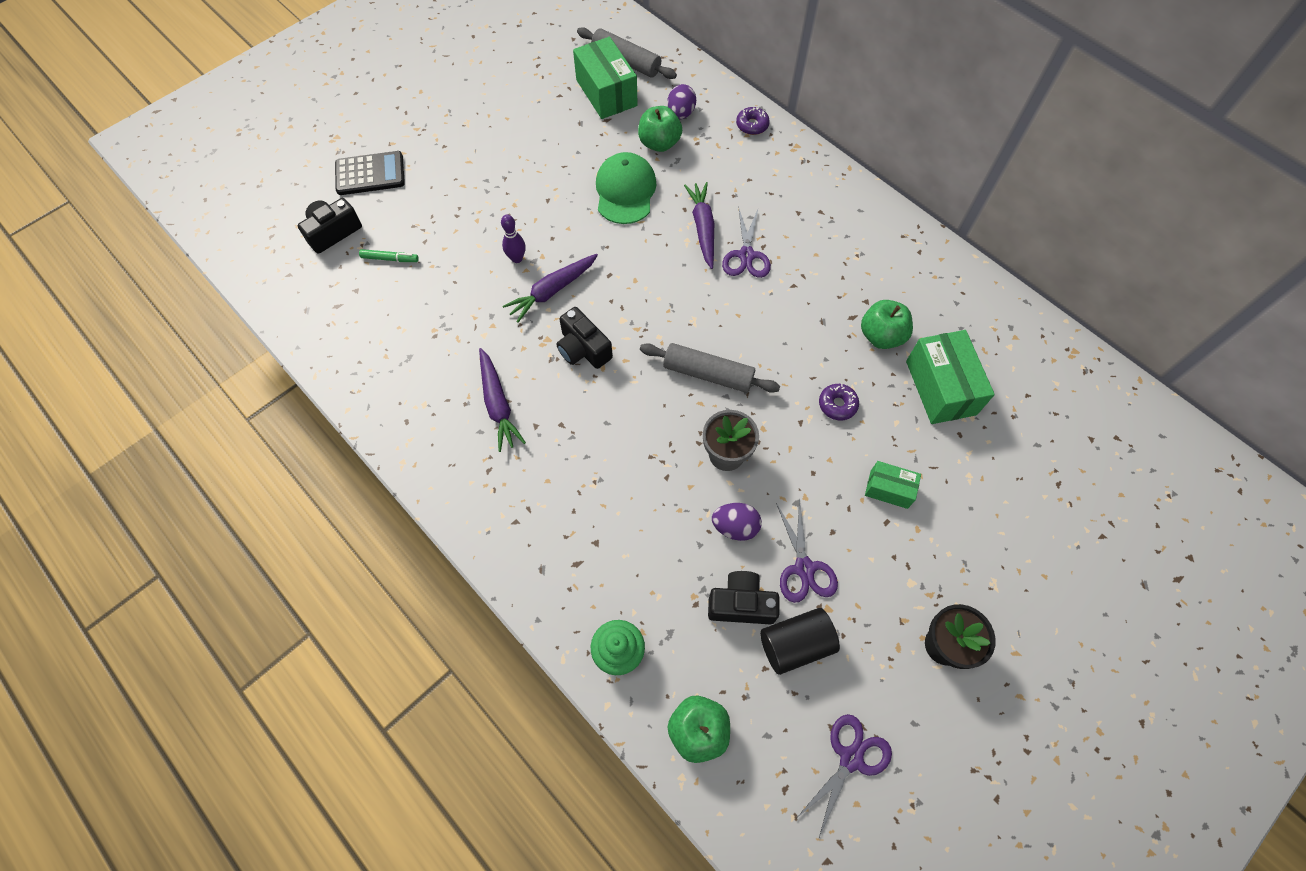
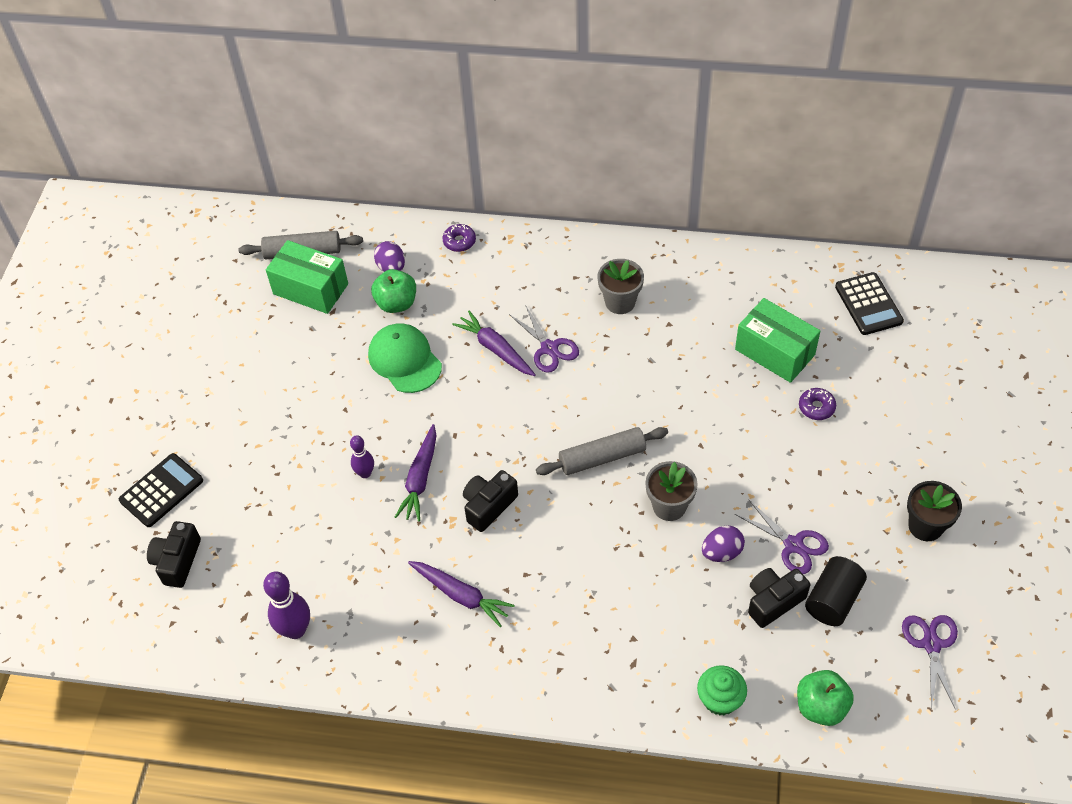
camera: 35 degrees left, 10 degrees down
green marker [359,249,419,262] -> none
black camera [556,307,613,369] -> black camera turned 120 degrees clockwise [463,470,518,532]
purple donut [819,384,859,420] -> purple donut moved to [799,388,836,420]
green apple [861,300,913,349] -> none
green box [865,461,921,509] -> none
none -> purple bowling pin [263,571,310,639]
none -> grey flower pot [598,259,644,314]
none -> black calculator [835,272,904,335]

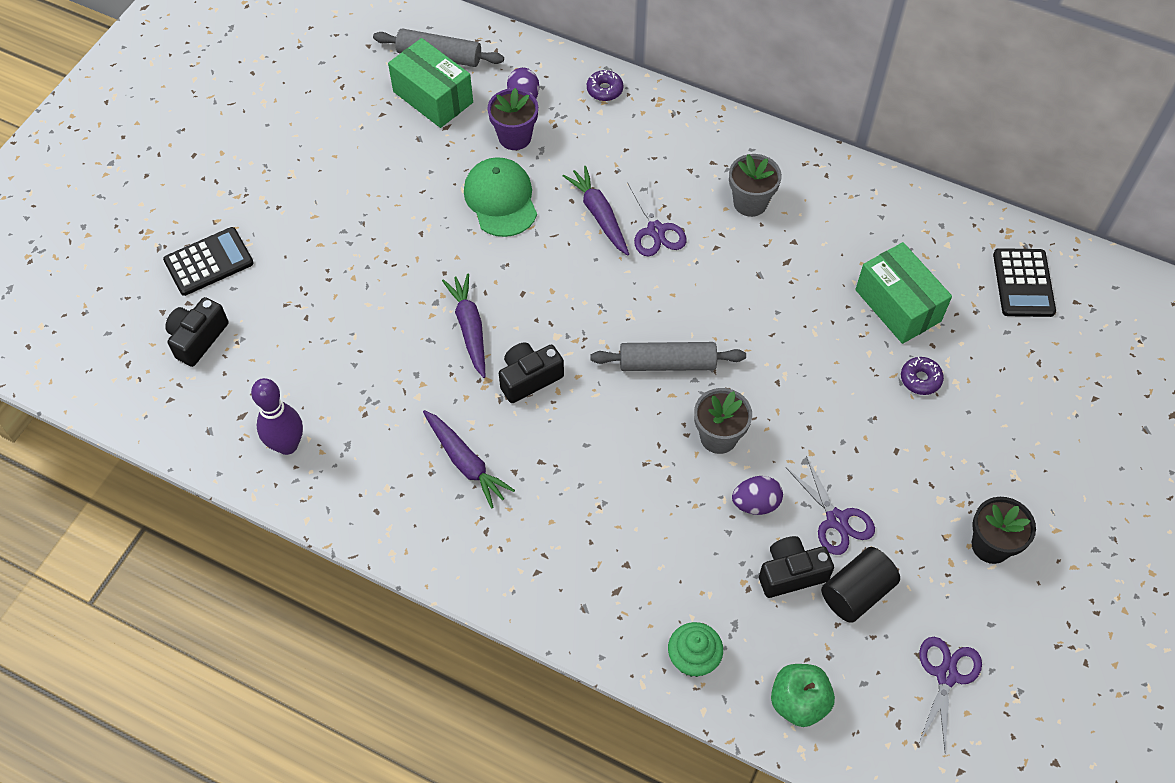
camera: 15 degrees right, 5 degrees up
purple bowling pin [350,435,374,478] -> none
green apple [371,269,416,313] -> purple flower pot [487,88,538,150]
purple carrot [395,424,437,522] -> purple carrot turned 135 degrees clockwise [442,273,485,378]

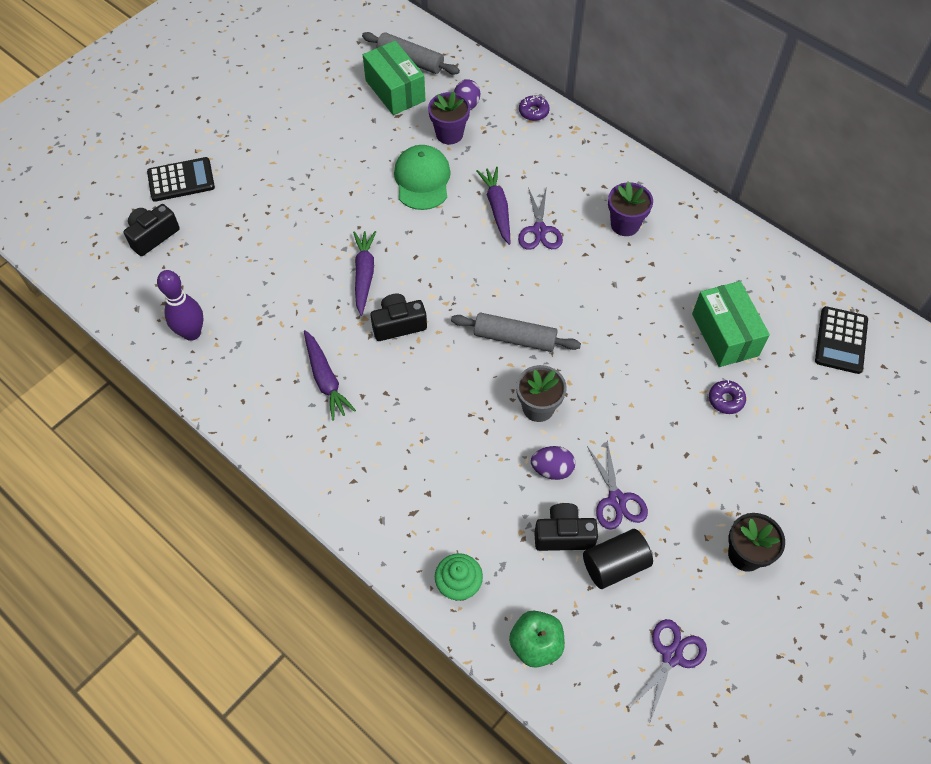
camera: 15 degrees right, 0 degrees up
grey flower pot [729,154,782,217] -> purple flower pot [608,181,653,236]

